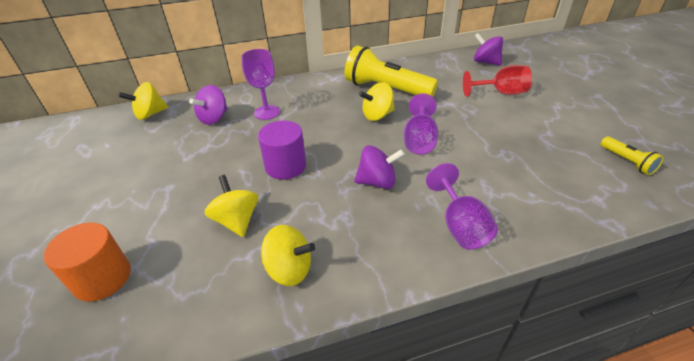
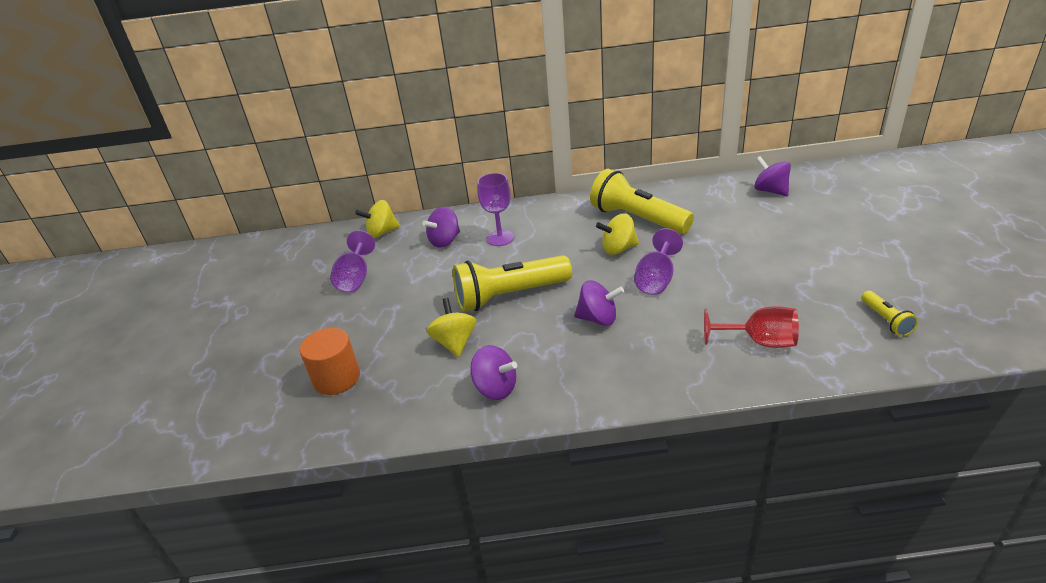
camera: 15 degrees right, 5 degrees down
purple cylinder [258,121,306,180] -> yellow flashlight [453,255,572,312]
yellow spinning top [261,225,315,286] -> purple spinning top [470,345,517,400]
purple goblet [426,163,498,250] -> purple goblet moved to [330,230,375,292]
red goblet [463,65,532,97] -> red goblet moved to [704,306,799,348]

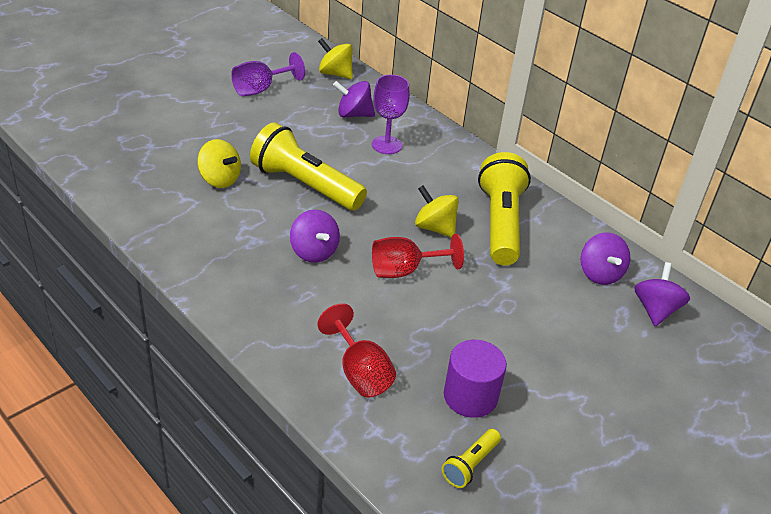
camera: 45 degrees right, 5 degrees up
orange cylinder [300,328,360,395] -> none
yellow spinning top [427,298,477,357] -> yellow spinning top turned 90 degrees clockwise [197,139,241,188]
purple spinning top [470,345,517,400] -> purple spinning top moved to [581,232,630,285]
purple goblet [634,228,683,295] -> red goblet [372,234,464,278]
none -> purple cylinder [444,340,507,418]

